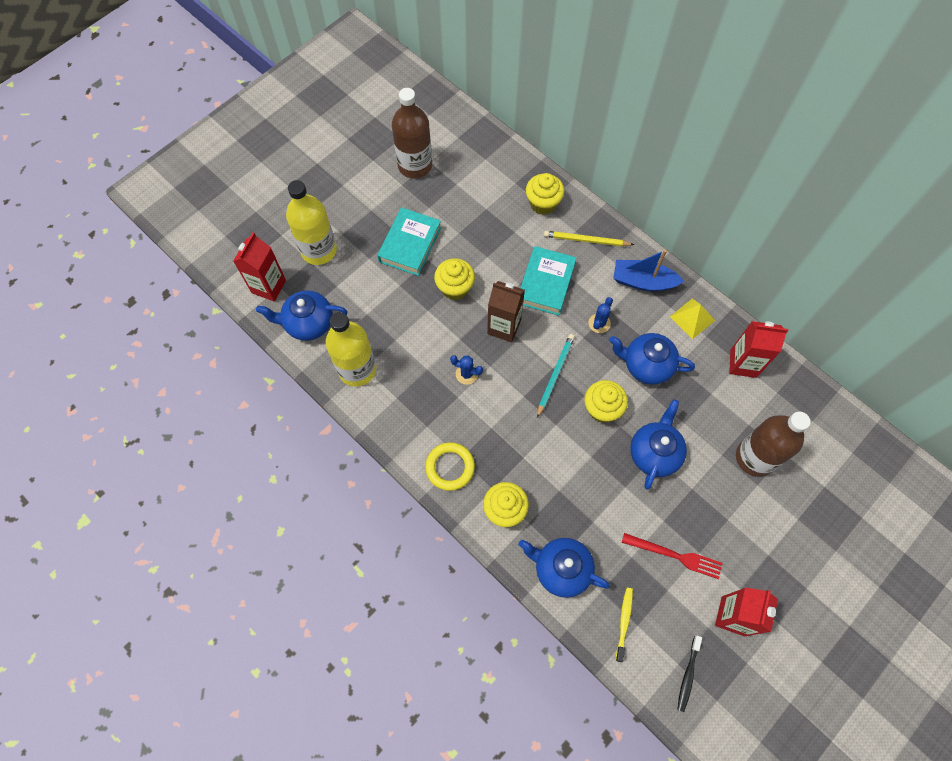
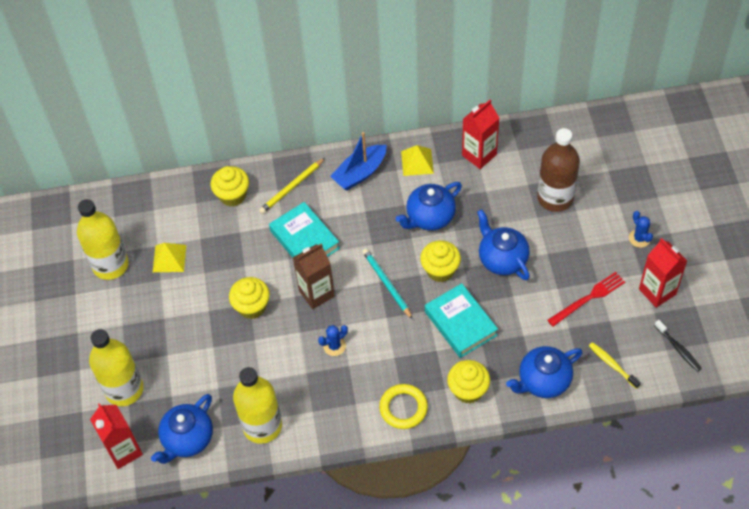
camera: 50 degrees left, 10 degrees down
turquoise book [377,208,441,276] -> turquoise book moved to [425,283,498,358]
brown bottle [392,88,432,179] -> yellow bottle [77,199,129,280]
blue cactus [589,297,613,333] -> blue cactus moved to [629,211,653,248]
none -> yellow pyramid [153,243,186,272]

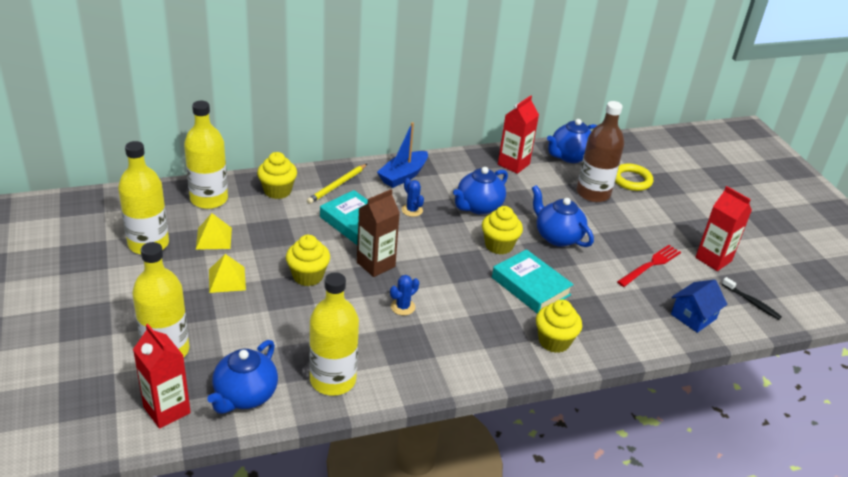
camera: 15 degrees left, 20 degrees down
turquoise pencil [362,249,413,319] -> none
yellow ring [379,384,428,429] -> yellow ring moved to [615,164,653,191]
yellow pyramid [401,145,434,176] -> yellow pyramid moved to [209,254,246,293]
blue teapot [506,346,583,398] -> blue teapot moved to [547,119,598,163]
yellow toothbrush [589,342,641,389] -> blue house [671,280,728,333]
blue cactus [629,211,653,248] -> blue cactus moved to [402,178,424,217]
none -> yellow bottle [184,101,228,209]

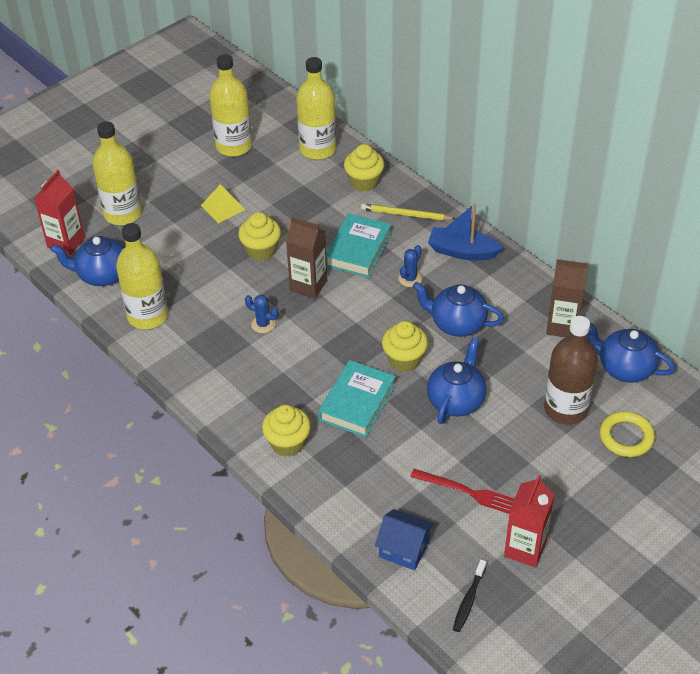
camera: 70 degrees right, 10 degrees up
yellow pyramid [196,213,232,250] -> none
red carton [498,96,539,174] -> brown carton [546,259,588,337]

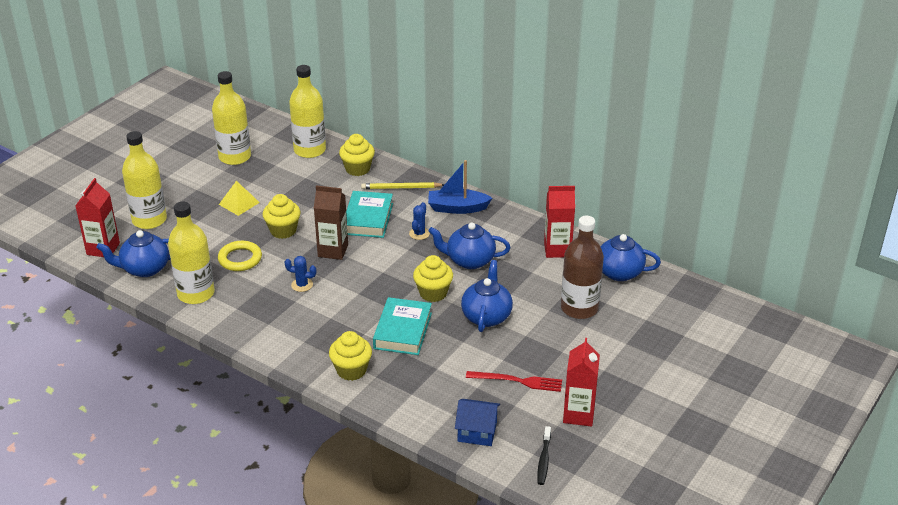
camera: 15 degrees left, 10 degrees down
brown carton [546,259,588,337] -> red carton [544,186,575,258]
yellow ring [600,411,655,457] -> yellow ring moved to [218,241,262,271]

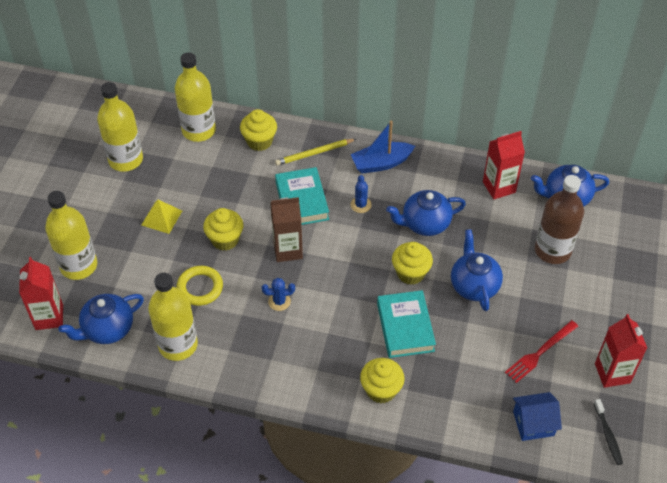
camera: 20 degrees left, 15 degrees up
red fork [466,371,562,392] -> red fork turned 150 degrees clockwise [505,320,578,383]

